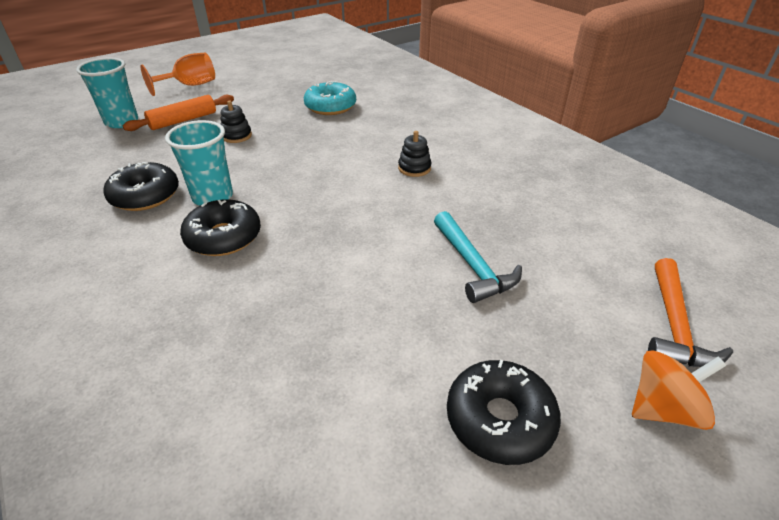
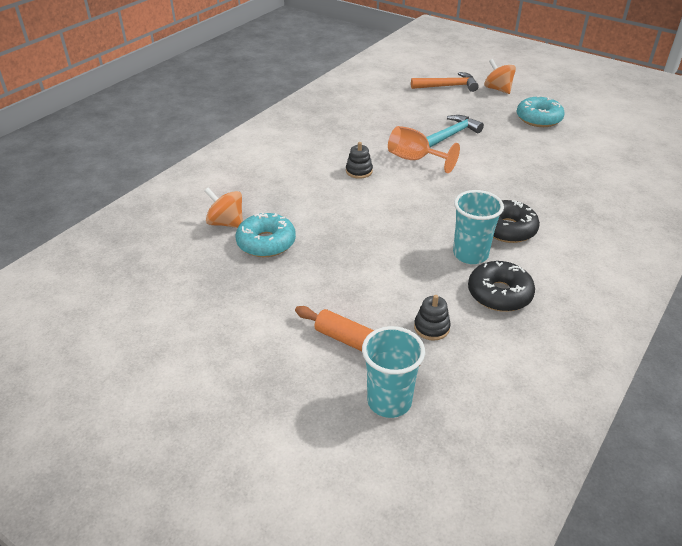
camera: 110 degrees left, 0 degrees up
orange goblet [140,53,215,96] -> orange goblet moved to [388,126,460,173]
black stacking toy [220,101,252,143] -> black stacking toy moved to [414,295,451,341]
black donut [447,360,561,465] -> turquoise donut [517,96,565,127]
none -> orange spinning top [204,188,243,228]

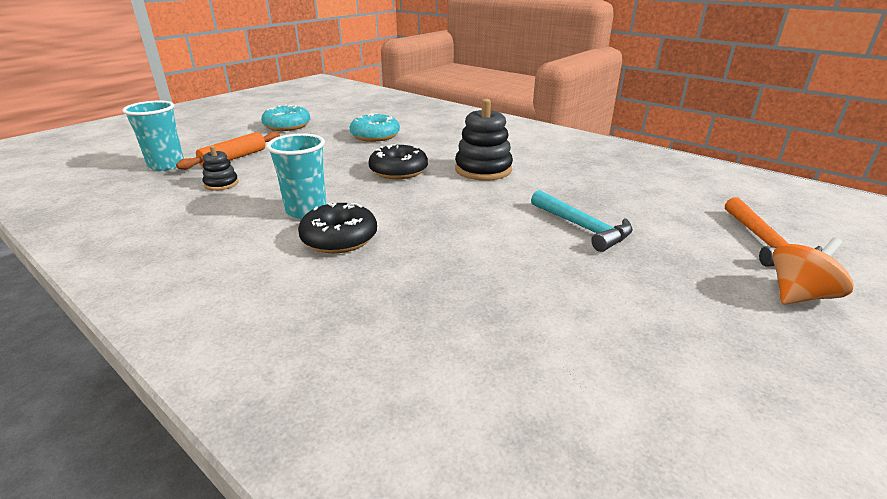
camera: 95 degrees right, 10 degrees down
orange spinning top [204,188,243,228] -> none
black stacking toy [346,142,373,179] -> black stacking toy [455,99,513,181], size x1.87
orange goblet [388,126,460,173] -> none
black donut [468,261,535,312] -> black donut moved to [368,144,428,179]
turquoise donut [517,96,565,127] -> turquoise donut moved to [261,104,310,131]

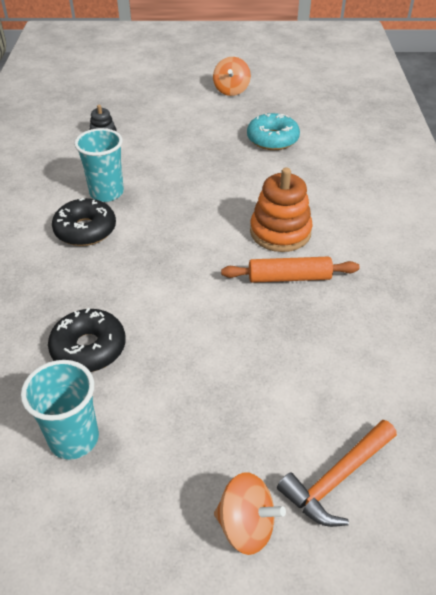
camera: 50 degrees right, 15 degrees up
turquoise cup [123,100,184,171] -> turquoise cup moved to [21,360,99,460]
orange rolling pin [176,132,280,170] -> orange rolling pin moved to [221,257,360,283]
turquoise donut [261,104,310,131] -> orange spinning top [213,57,251,96]
black donut [368,144,428,179] -> black donut moved to [48,308,126,372]
black stacking toy [455,99,513,181] -> orange stacking toy [250,167,312,252]
turquoise hammer [531,190,633,252] -> none

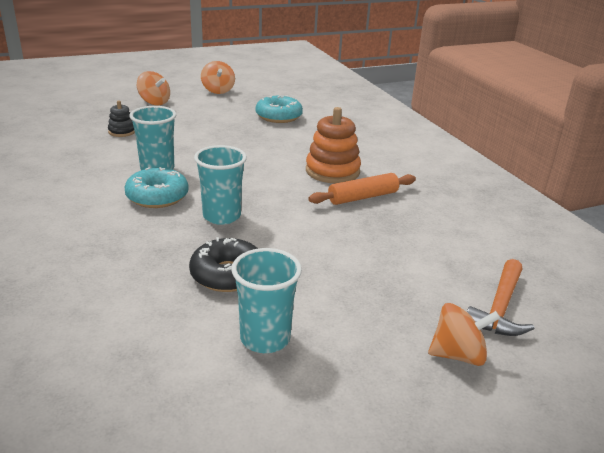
camera: 25 degrees left, 15 degrees down
black donut [52,198,116,246] -> turquoise donut [124,167,189,208]
none -> orange spinning top [137,71,170,106]
none -> turquoise cup [194,145,247,225]

